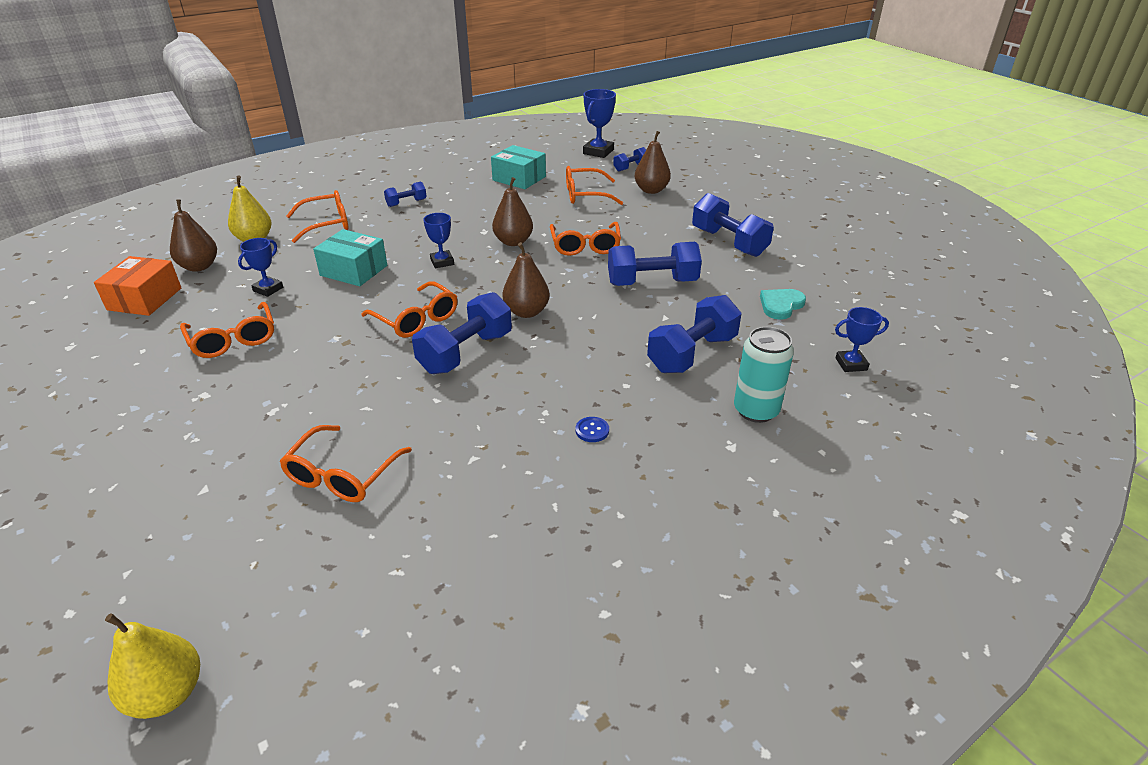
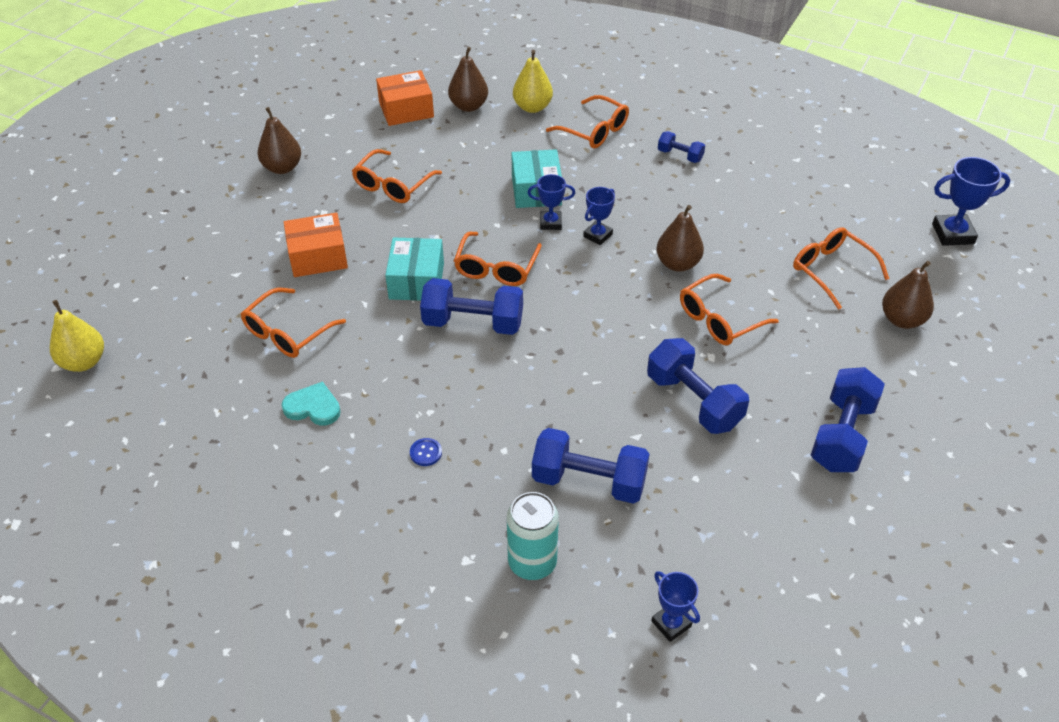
camera: 60 degrees right, 10 degrees up
blue trophy [238,238,283,297] -> blue trophy moved to [528,174,575,230]
orange glasses [279,425,412,502] -> orange glasses turned 45 degrees counterclockwise [241,288,346,358]
turquoise box [491,145,546,189] -> turquoise box moved to [385,237,444,301]
brown pear [503,242,550,318] -> brown pear moved to [258,107,301,174]
blue dumbbell [613,147,646,172] -> none
turquoise heart [760,289,806,320] -> turquoise heart moved to [282,381,341,426]
none -> orange box [284,213,348,277]

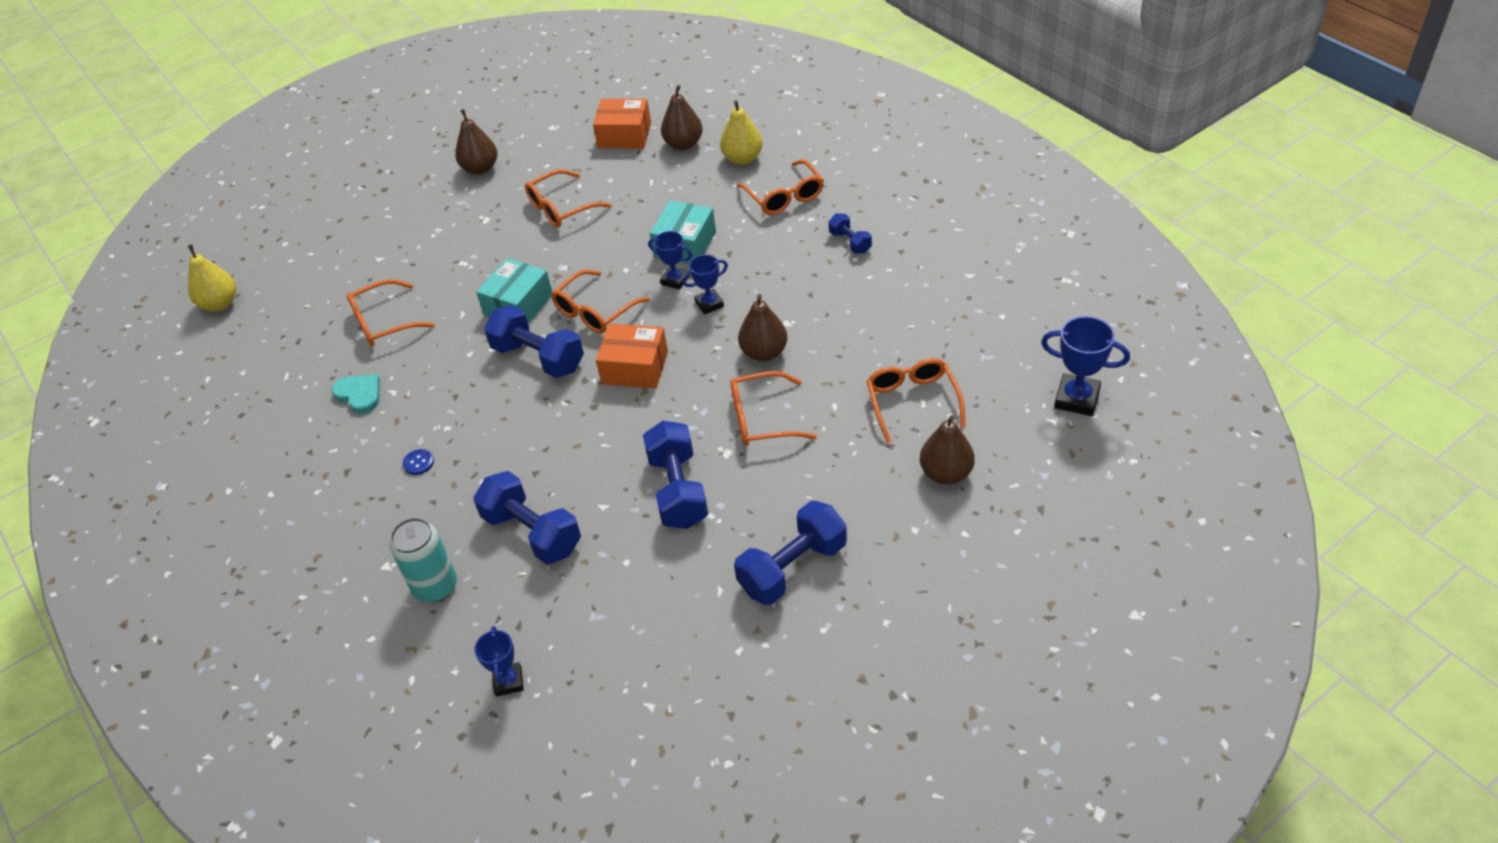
camera: 30 degrees right, 0 degrees up
orange box [284,213,348,277] -> orange box moved to [596,323,668,389]

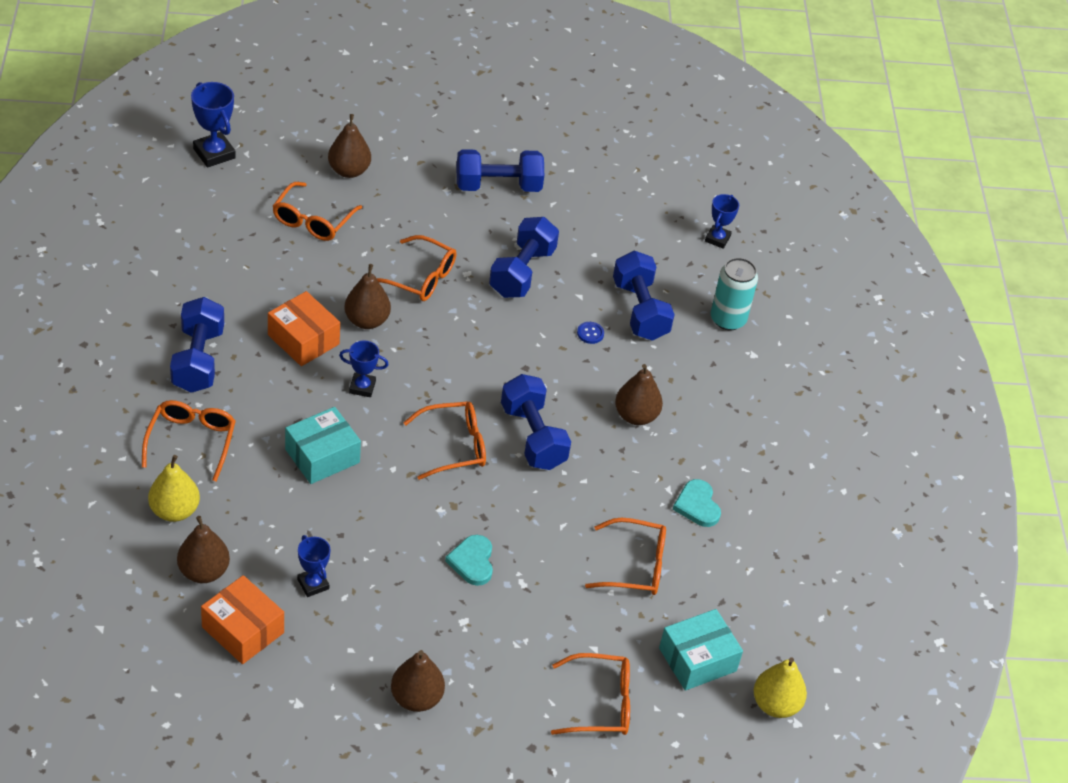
camera: 155 degrees left, 0 degrees up
blue button [403,449,434,475] -> blue button moved to [577,322,604,344]
turquoise box [476,258,552,323] -> turquoise box moved to [659,609,743,691]
orange glasses [525,169,612,228] -> orange glasses moved to [551,653,630,735]
orange box [596,323,668,389] -> orange box moved to [268,291,340,366]
blue trophy [648,231,692,290] -> blue trophy moved to [297,535,330,597]
blue dumbbell [829,213,872,254] -> blue dumbbell [170,297,224,393], size x1.89
none -> turquoise heart [445,535,493,586]
none -> brown pear [615,364,663,425]

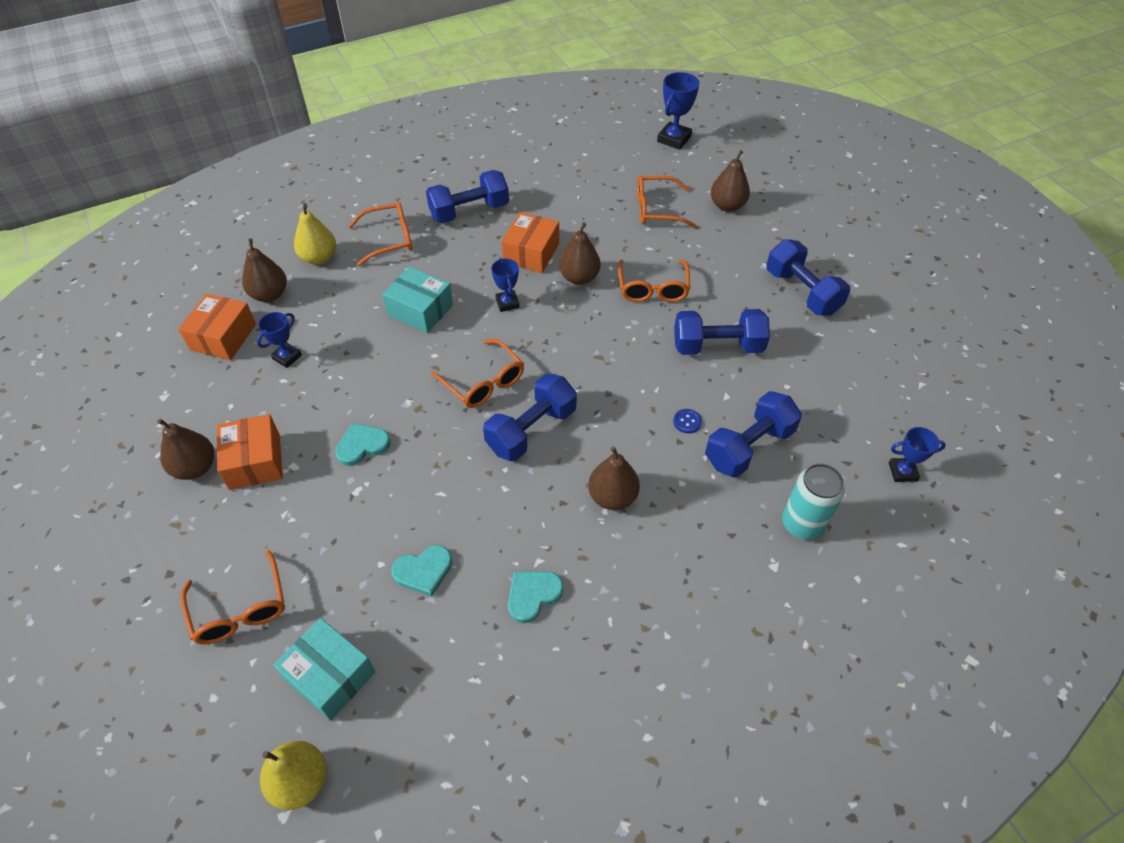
camera: 70 degrees right, 5 degrees up
orange glasses [585,518,666,595] -> turquoise heart [392,545,452,597]
none -> orange box [217,414,283,490]

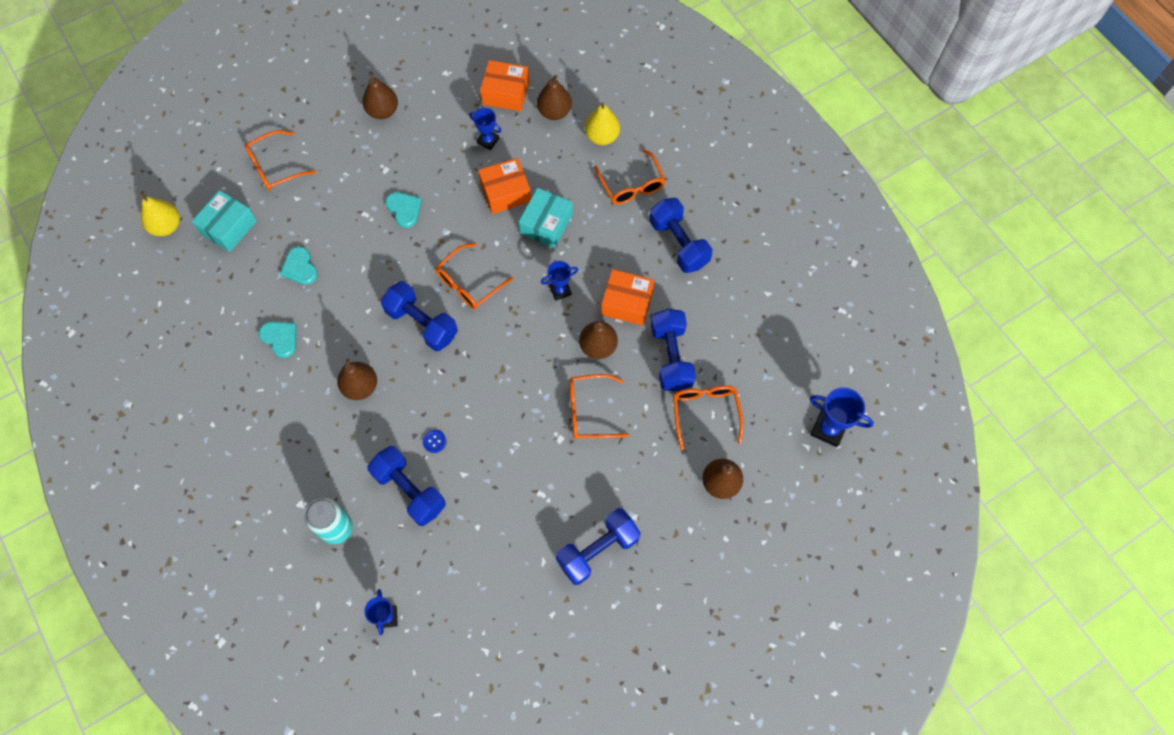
camera: 85 degrees right, 15 degrees up
orange box [217,414,283,490] -> orange box moved to [478,158,531,214]
blue dumbbell [674,309,770,355] -> blue dumbbell moved to [651,309,696,391]

